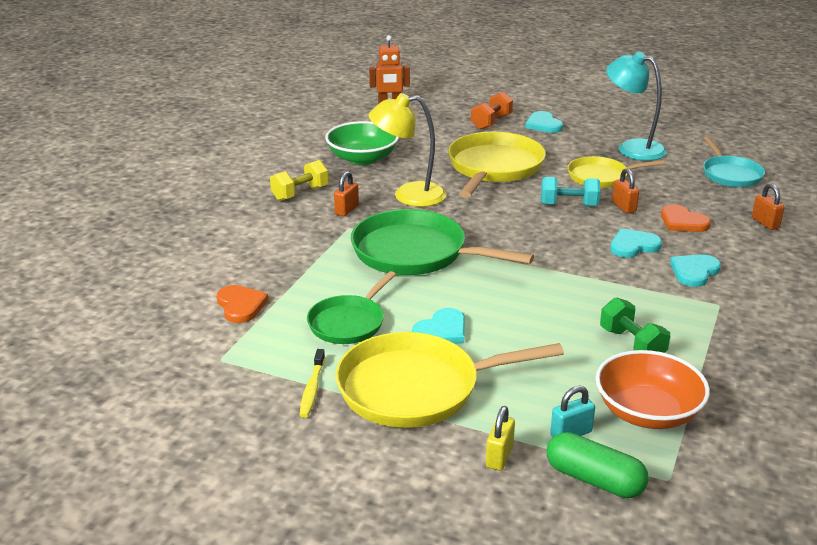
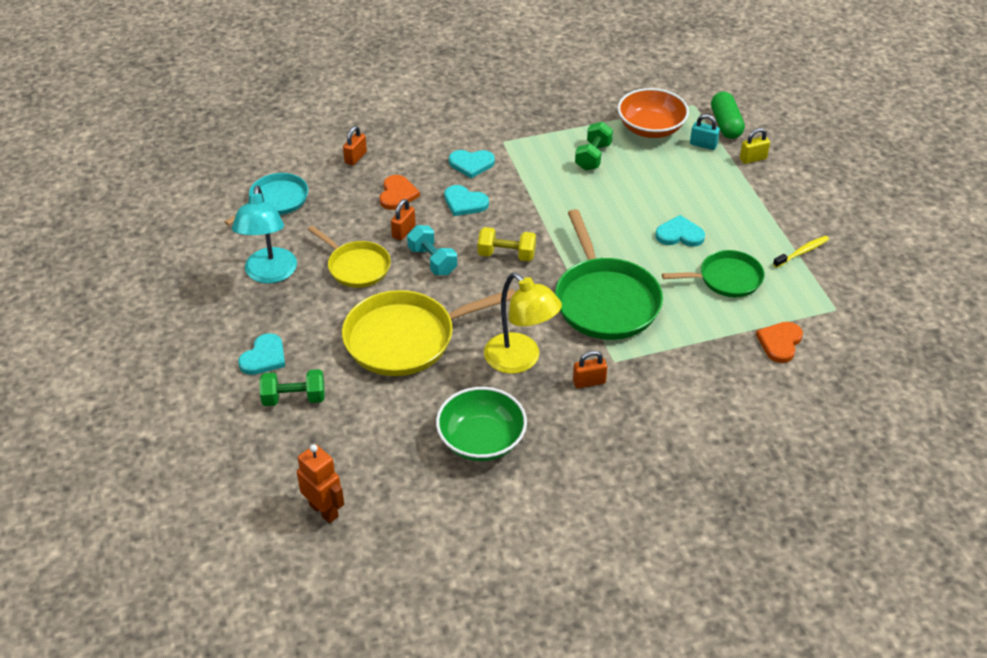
camera: 130 degrees left, 15 degrees up
yellow dumbbell [270,160,329,201] -> yellow dumbbell moved to [478,227,536,262]
yellow pan [335,332,564,428] -> none
orange dumbbell [471,92,513,130] -> green dumbbell [259,369,325,406]

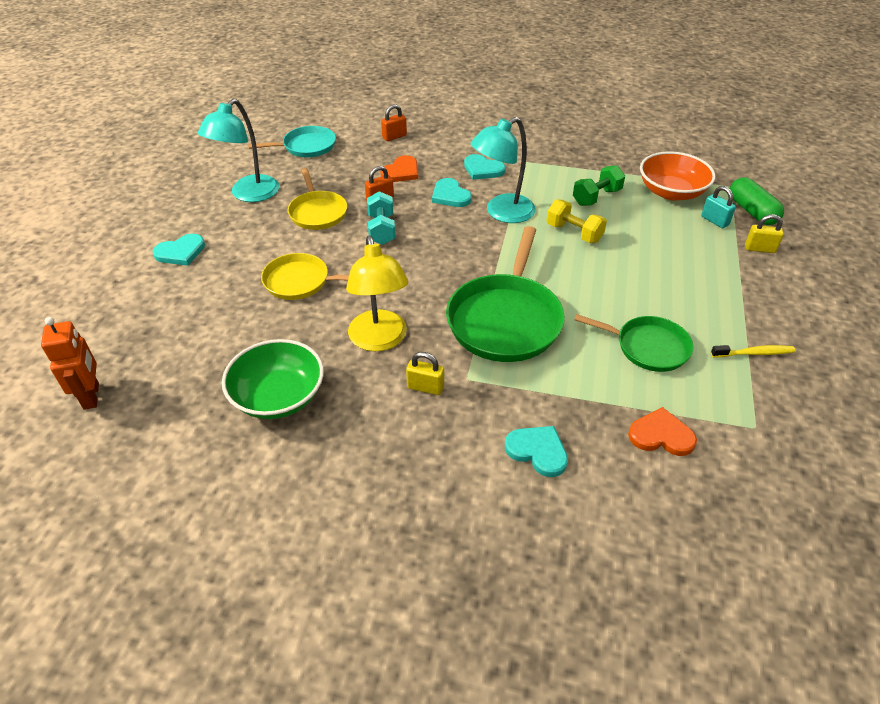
camera: 30 degrees right, 0 degrees up
green dumbbell [259,369,325,406] -> none
yellow pan [342,289,515,376] -> yellow pan [261,253,349,300], size x0.60
yellow dumbbell [478,227,536,262] -> yellow dumbbell moved to [546,199,607,243]
orange padlock [573,351,607,388] -> yellow padlock [406,352,444,395]
turquoise heart [655,215,705,247] -> turquoise heart moved to [505,426,568,477]
green capsule [711,92,745,139] -> green capsule turned 45 degrees counterclockwise [730,177,784,225]
orange heart [756,322,803,363] -> orange heart turned 45 degrees clockwise [628,407,697,456]
none -> turquoise lamp [470,117,536,223]

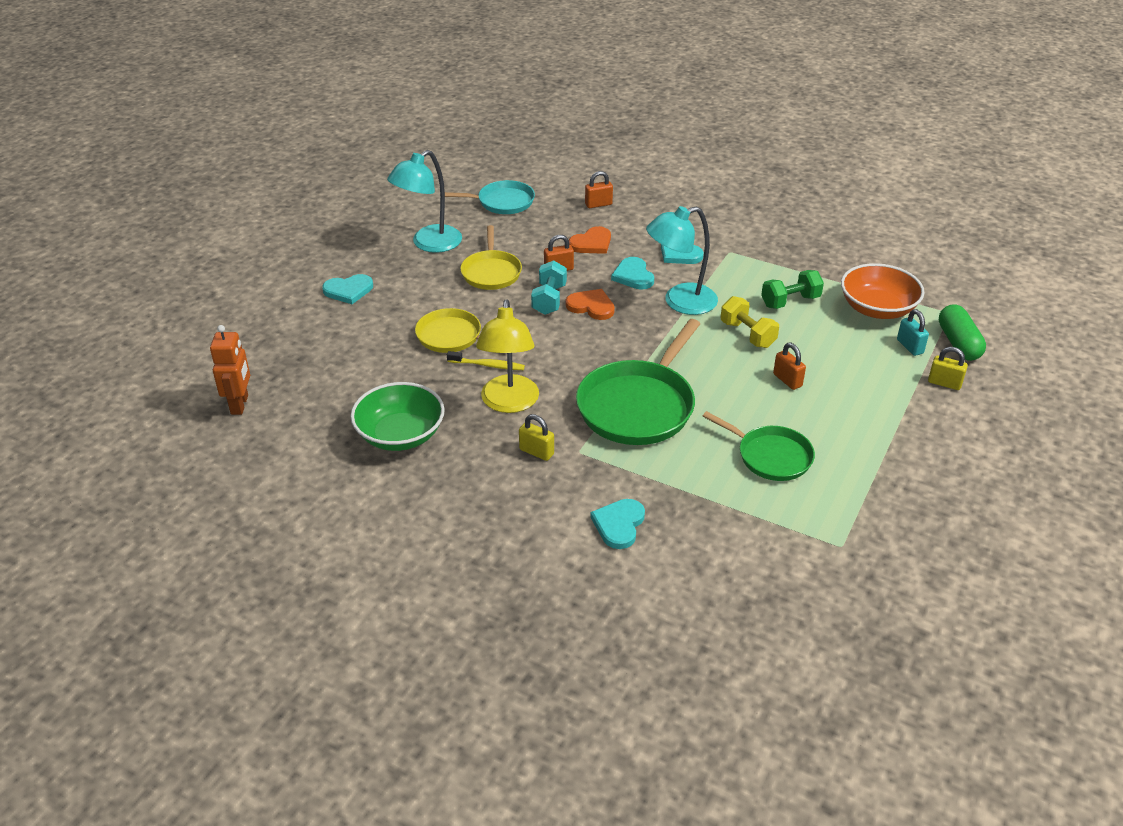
camera: 15 degrees right, 5 degrees down
turquoise heart [505,426,568,477] -> turquoise heart turned 120 degrees counterclockwise [590,499,645,549]
orange heart [628,407,697,456] -> orange heart moved to [566,289,615,320]
yellow toothbrush [711,345,796,358] -> yellow toothbrush moved to [447,351,525,370]
none -> orange padlock [773,343,806,390]

